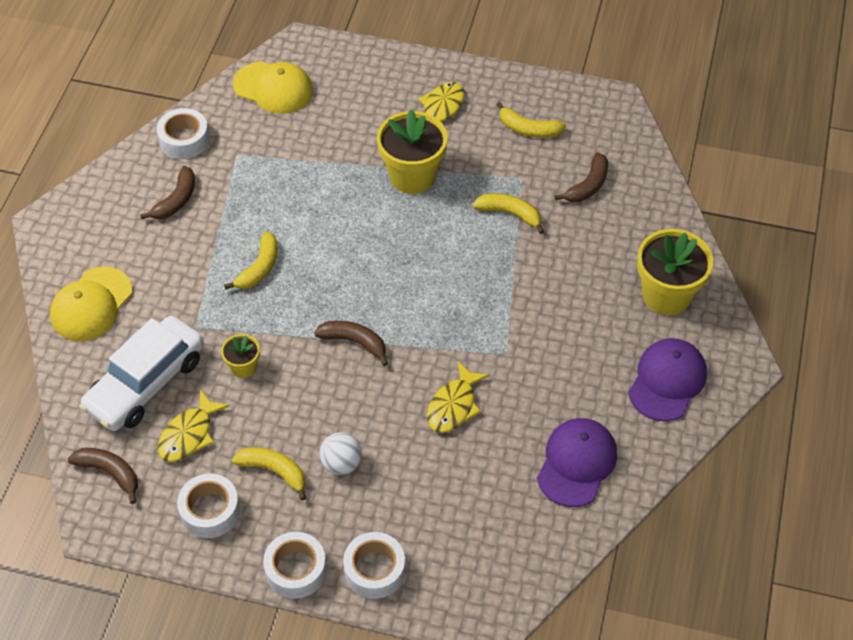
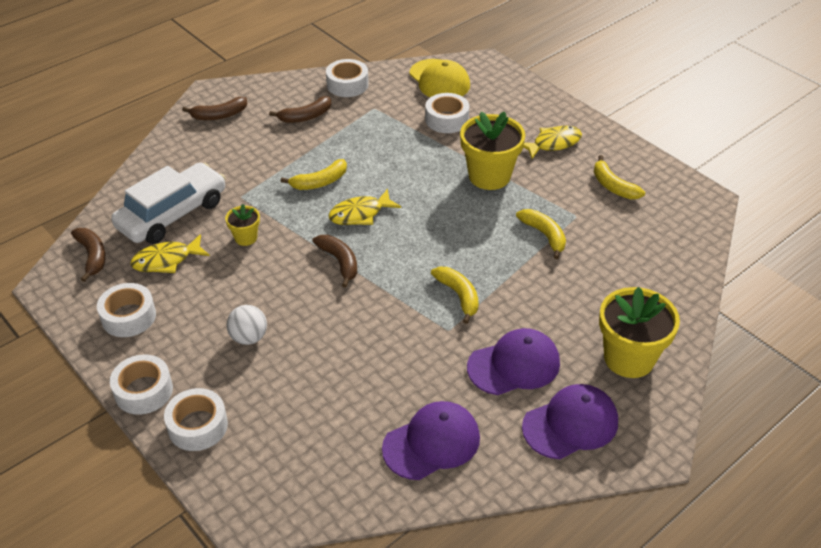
camera: 35 degrees right, 10 degrees down
yellow cap [50,266,132,341] -> none
white car [79,316,204,431] -> white car turned 150 degrees clockwise [111,163,226,244]
yellow banana [232,447,306,500] -> yellow banana moved to [431,267,479,324]
yellow fish [427,361,490,433] -> yellow fish moved to [328,189,401,225]
brown banana [555,152,608,202] -> brown banana moved to [182,97,247,120]
none -> white tape [425,93,469,133]
none -> purple cap [467,328,560,395]

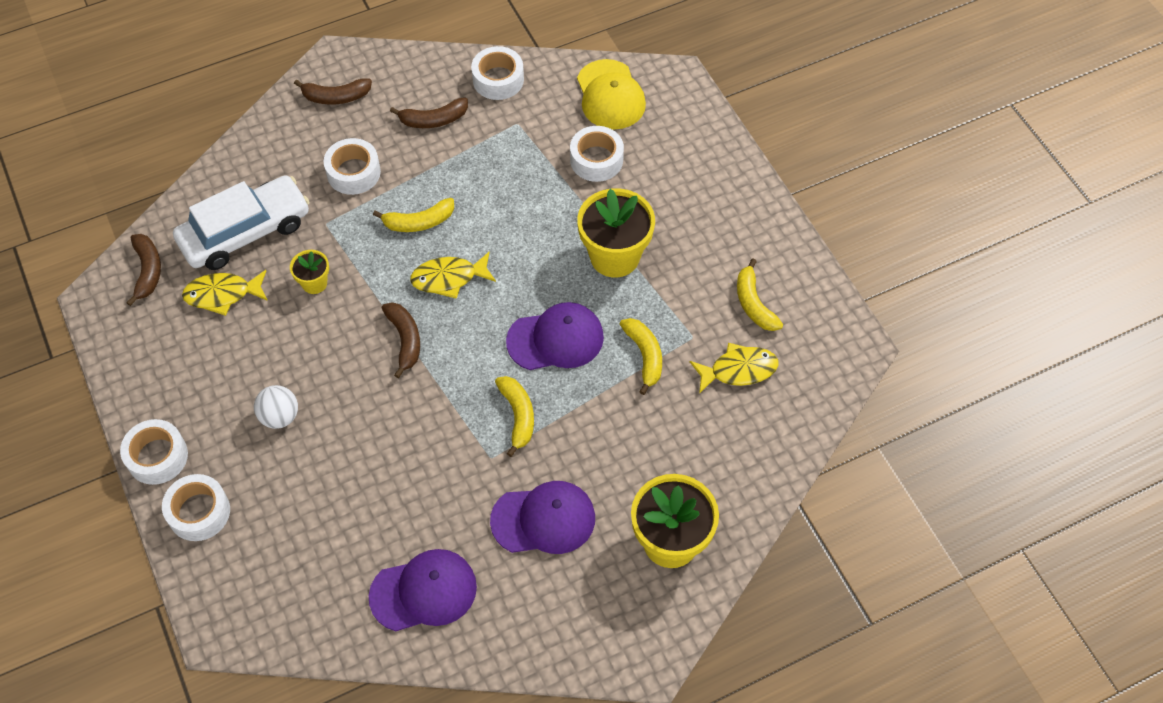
camera: 15 degrees right, 15 degrees up
white tape [97,283,156,337] -> white tape moved to [324,138,381,195]
purple cap [522,384,618,459] -> purple cap moved to [506,302,604,370]
yellow fish [523,126,582,159] -> yellow fish moved to [690,343,779,394]

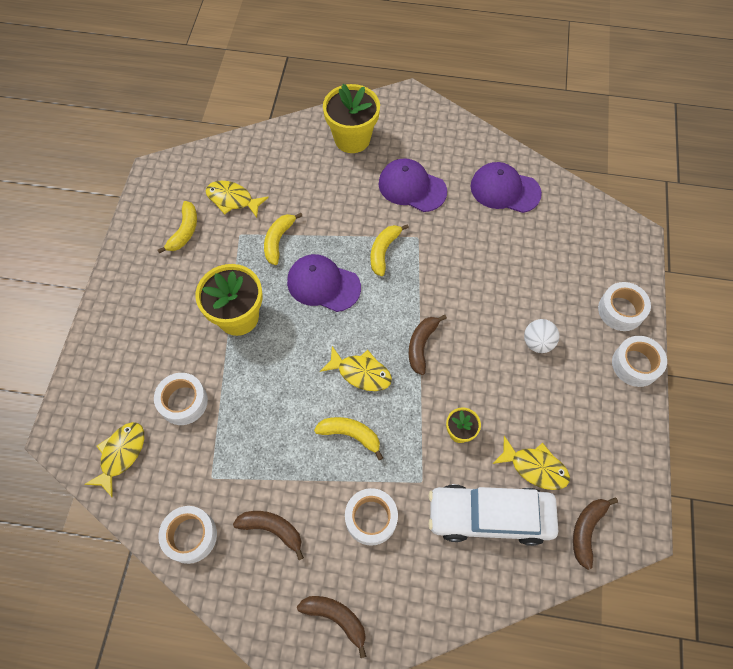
camera: 145 degrees left, 5 degrees up
yellow cap [577,59,646,130] -> yellow fish [84,422,144,498]

